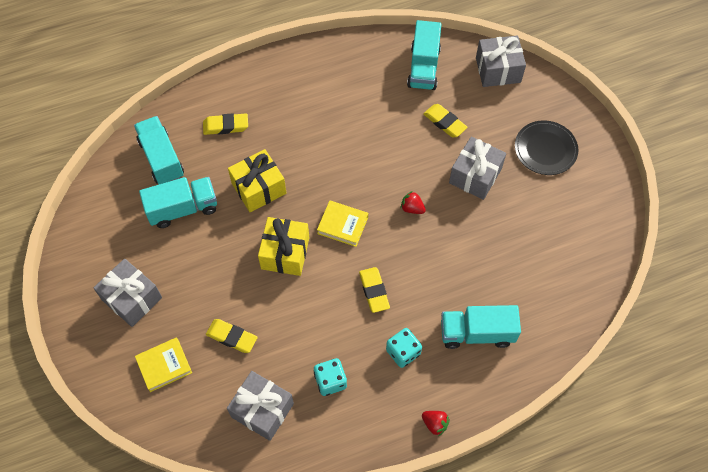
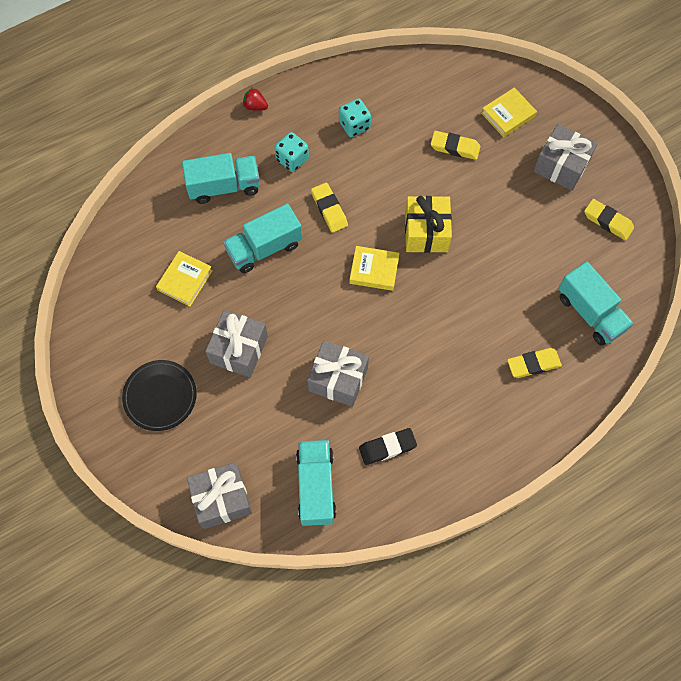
camera: 170 degrees right, 5 degrees up
turquoise truck [139,177,217,228] -> turquoise truck moved to [223,204,302,273]
grey gift [227,371,294,441] -> grey gift moved to [307,340,369,407]
yellow gift [228,149,286,212] -> none
red strawberry [401,191,426,214] -> none
yellow eraser [423,104,468,137] -> yellow eraser moved to [584,199,634,240]
none -> yellow book [156,251,213,306]
none -> black eraser [359,428,417,465]

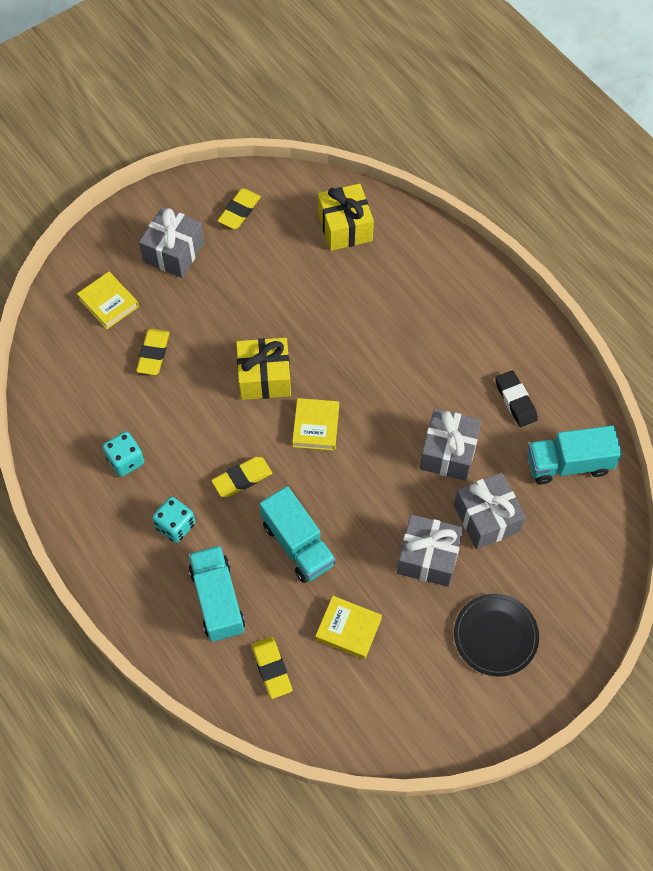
camera: 95 degrees left, 5 degrees down
grey gift [187,462,252,529] -> grey gift moved to [454,472,526,550]
red strawberry [243,87,268,111] -> none
yellow eraser [507,348,562,378] -> yellow eraser moved to [251,637,292,699]
turquoise truck [558,261,634,346] -> yellow gift [318,184,374,251]

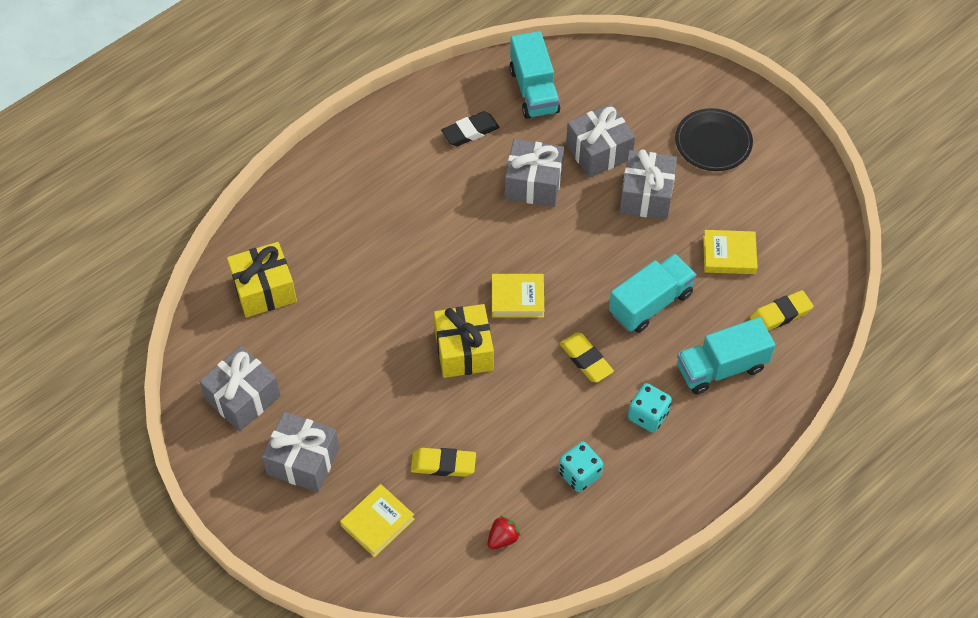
camera: 95 degrees left, 5 degrees down
yellow eraser [217,188,261,229] -> grey gift [199,346,281,431]
yellow book [315,596,382,659] -> yellow book turned 75 degrees clockwise [703,230,758,274]
none -> red strawberry [487,516,521,549]

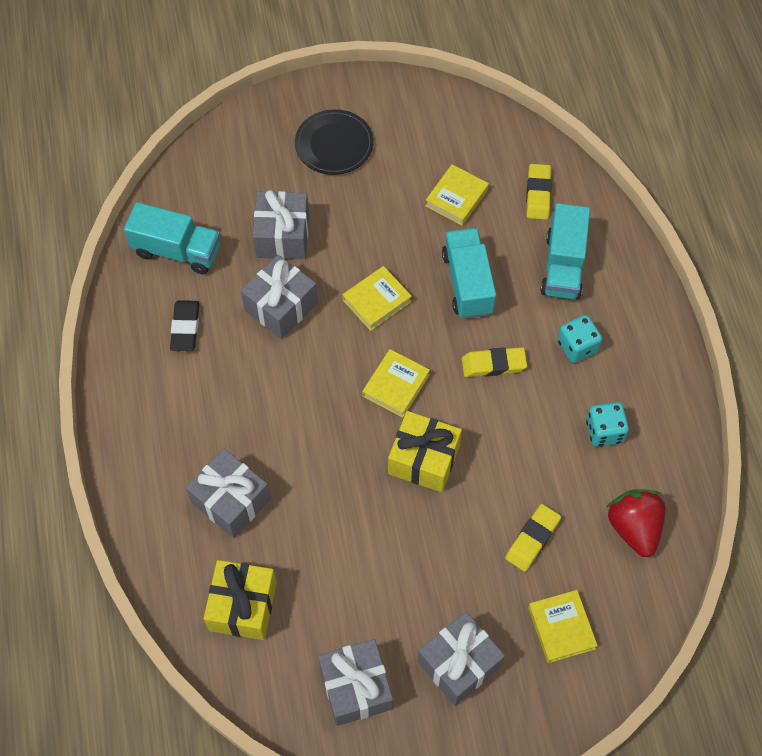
camera: 60 degrees left, 5 degrees up
red strawberry [487,516,521,549] -> red strawberry [607,490,666,557], size x1.87
grey gift [620,149,677,220] -> grey gift moved to [186,449,271,538]
none -> yellow book [342,266,412,331]

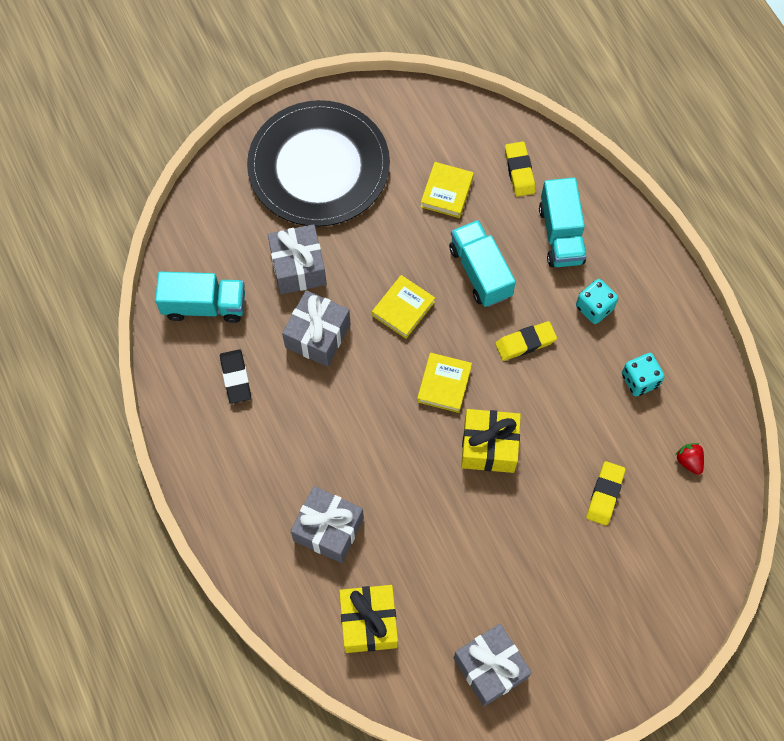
camera: 15 degrees left, 5 degrees up
black plate [295,109,374,175] -> black plate [247,100,390,227], size x1.88
grey gift [418,611,505,706] -> none
yellow book [528,590,598,663] -> none
red strawberry [607,490,666,557] -> red strawberry [675,443,704,475], size x0.53

